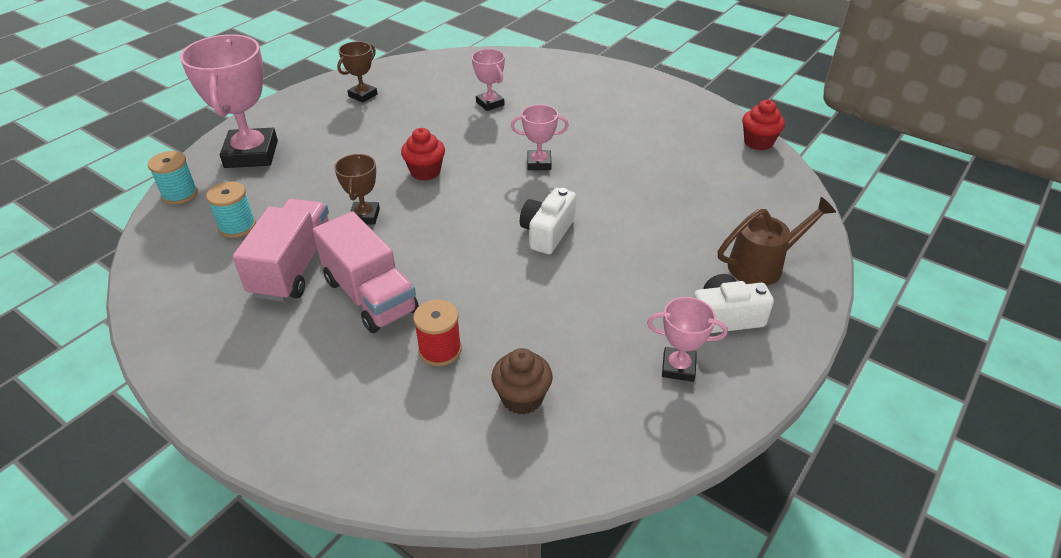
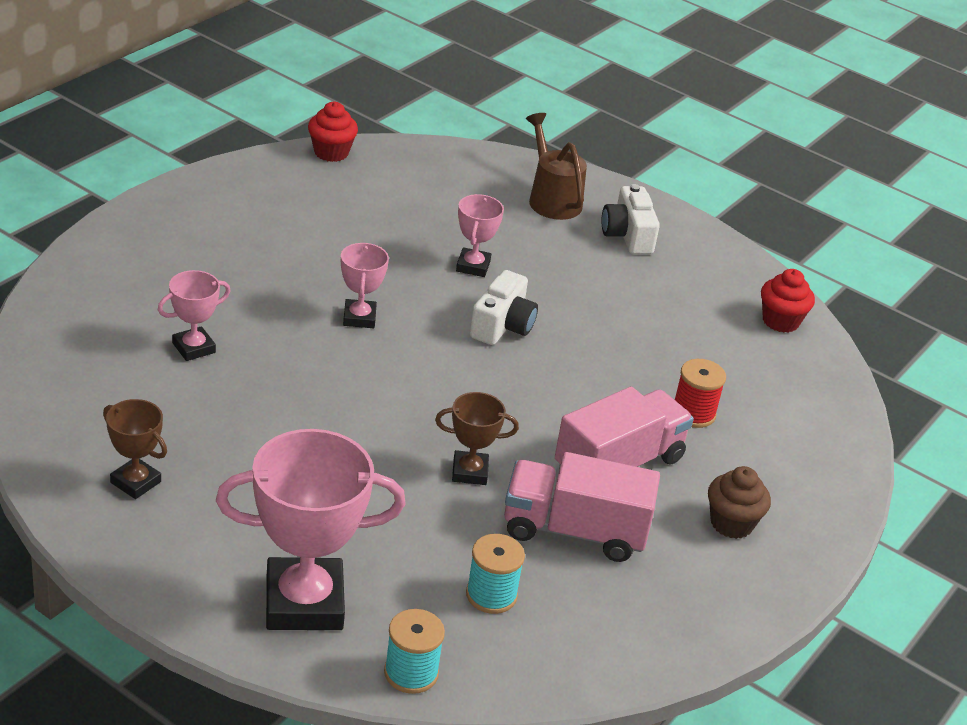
camera: 95 degrees left, 5 degrees down
red cupcake [401,128,445,181] -> red cupcake moved to [761,269,815,333]
brown cupcake [491,348,553,415] -> brown cupcake moved to [708,466,771,539]
white camera [520,188,576,254] -> white camera turned 90 degrees counterclockwise [470,270,538,345]
pink trophy [647,297,728,382] -> pink trophy moved to [456,194,504,277]

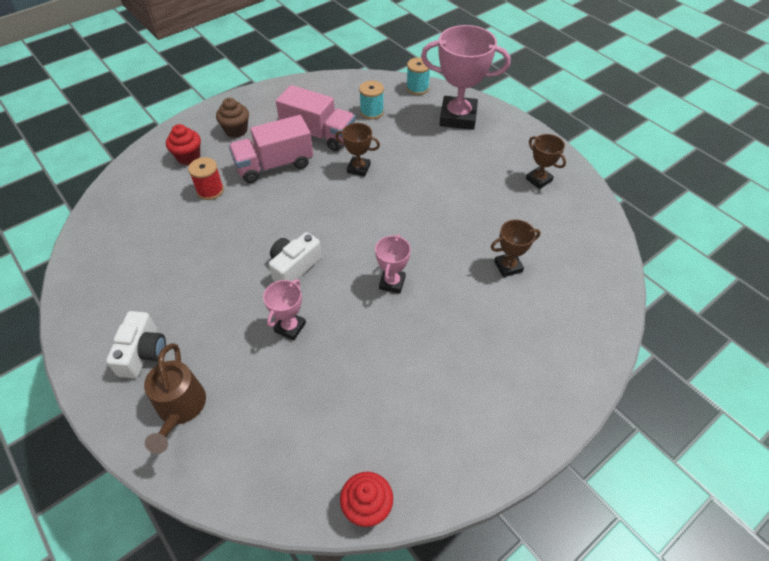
camera: 160 degrees left, 15 degrees up
pink trophy [158,270,230,361] -> brown trophy [491,220,540,277]
red cupcake [761,269,815,333] -> red cupcake moved to [166,124,201,165]

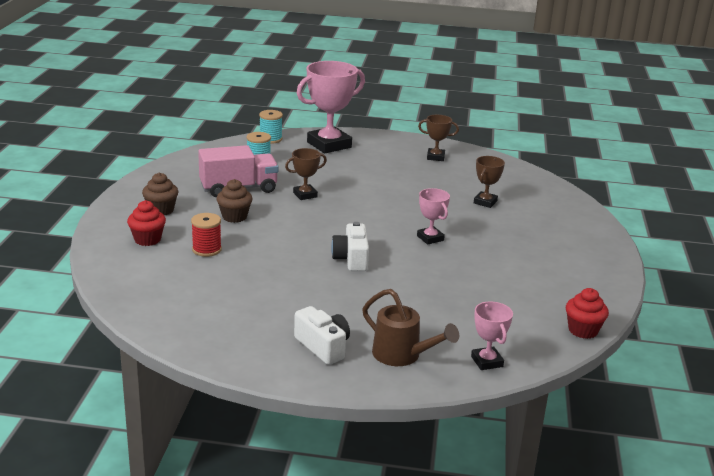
camera: 45 degrees left, 25 degrees down
pink truck [229,115,313,183] -> brown cupcake [216,179,252,223]
pink trophy [263,279,306,340] -> pink trophy moved to [471,302,513,370]

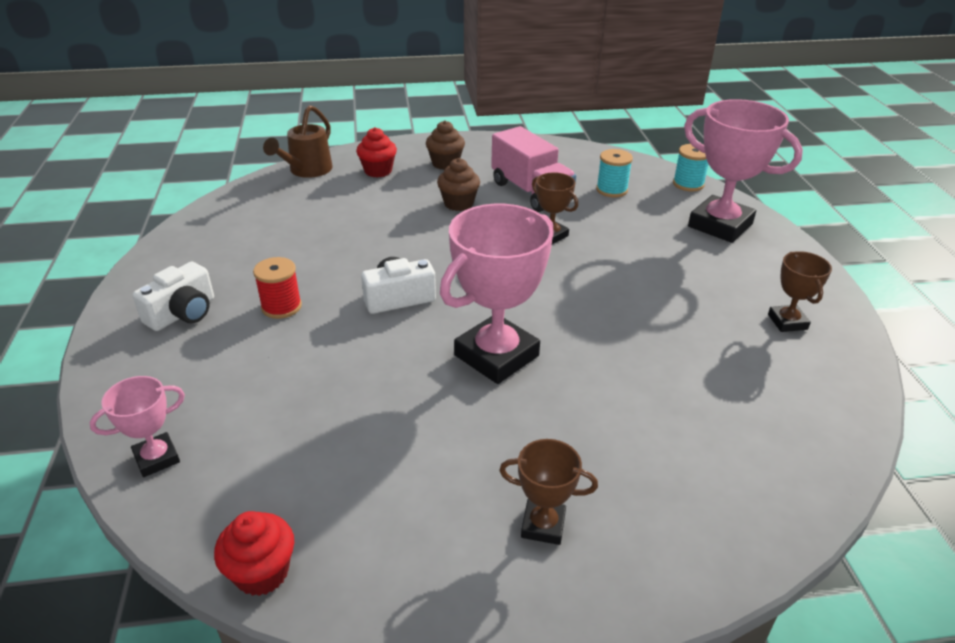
camera: 75 degrees right, 10 degrees up
red spool [191,213,222,257] -> red spool moved to [253,257,302,319]
brown watering can [362,289,459,366] -> brown watering can moved to [263,105,333,178]
pink trophy [417,188,450,245] -> pink trophy [440,204,554,384], size x1.98
brown trophy [474,156,505,208] -> brown trophy moved to [499,439,598,545]

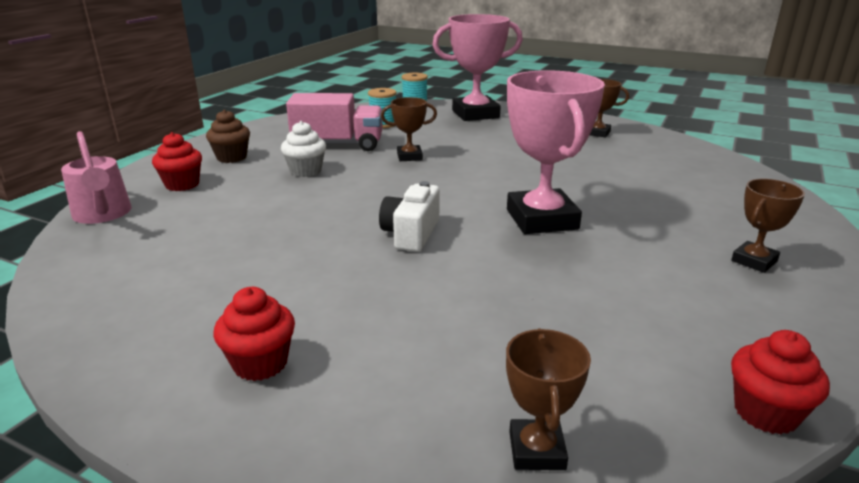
camera: 55 degrees left, 10 degrees down
pink trophy [89,376,185,477] -> brown trophy [506,329,591,470]
white camera [132,262,214,331] -> red cupcake [214,287,295,381]
red spool [253,257,302,319] -> none
brown watering can [263,105,333,178] -> pink watering can [61,131,132,224]
brown cupcake [437,158,480,211] -> white cupcake [281,121,326,177]

